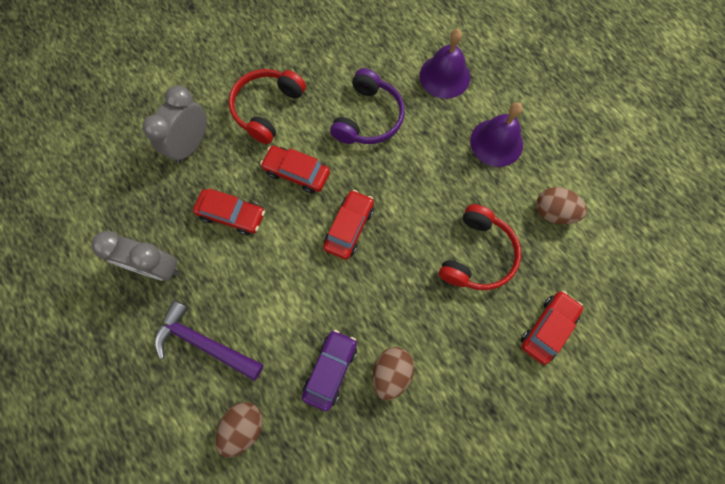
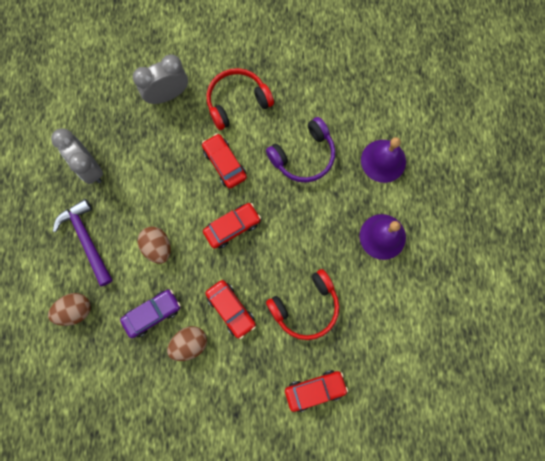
camera: 35 degrees right, 5 degrees up
red car [193,188,265,235] -> red car moved to [205,280,256,339]
brown egg [536,187,587,224] -> brown egg moved to [138,226,171,264]

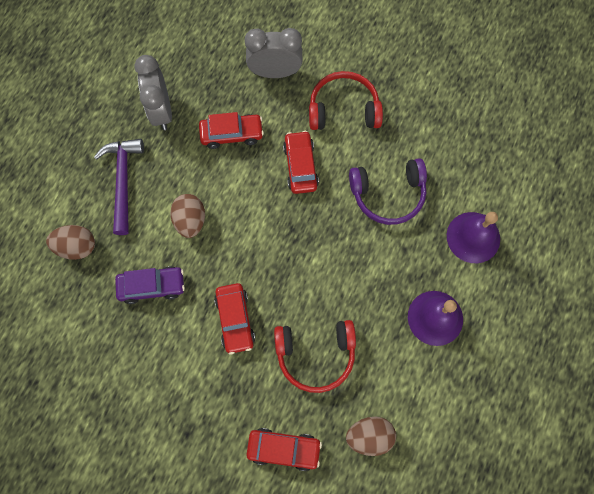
camera: 25 degrees right, 5 degrees down
brown egg [167,326,207,361] -> brown egg moved to [346,417,396,456]
red car [203,203,261,249] -> red car moved to [199,112,264,149]

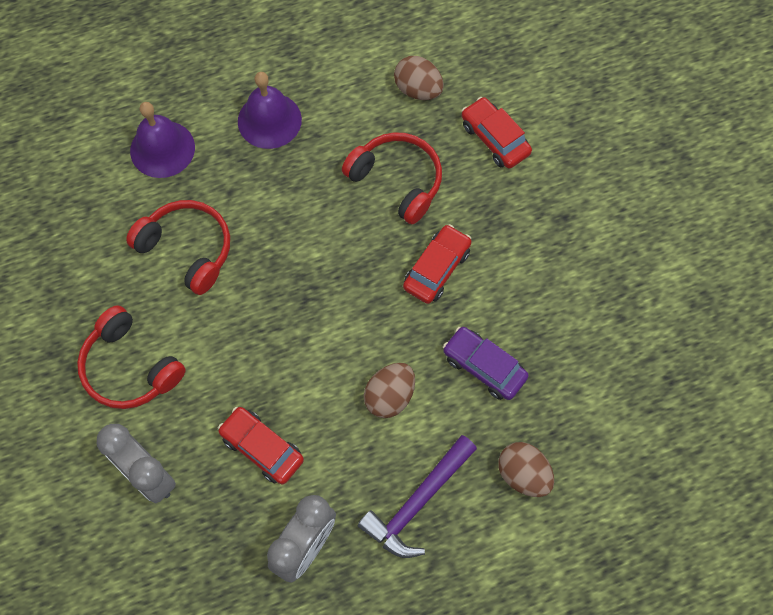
camera: 135 degrees left, 5 degrees down
red car [283,131,319,194] -> none
purple headphones [349,158,427,225] -> red headphones [126,200,230,295]

